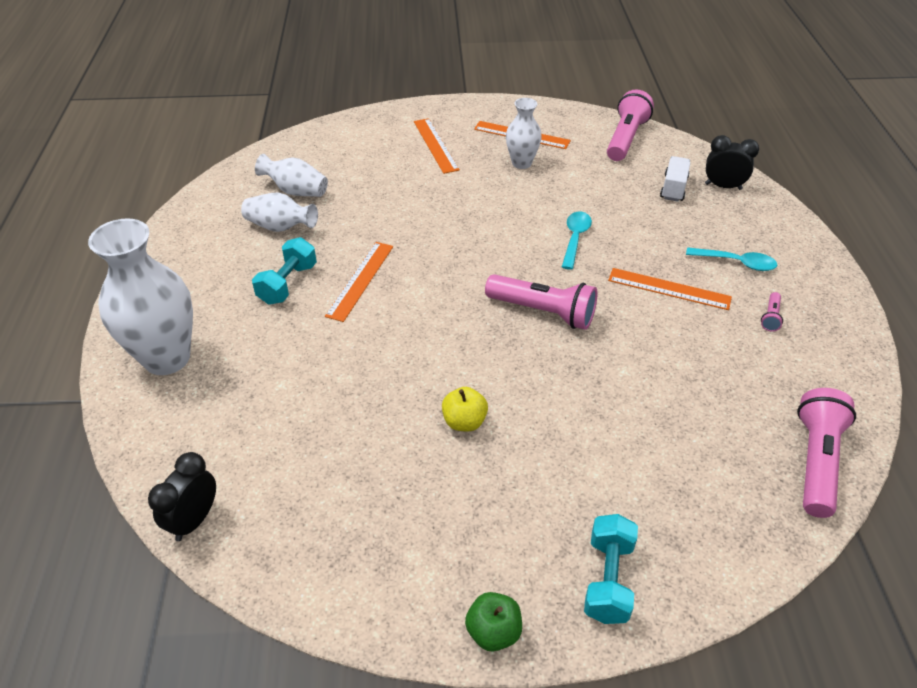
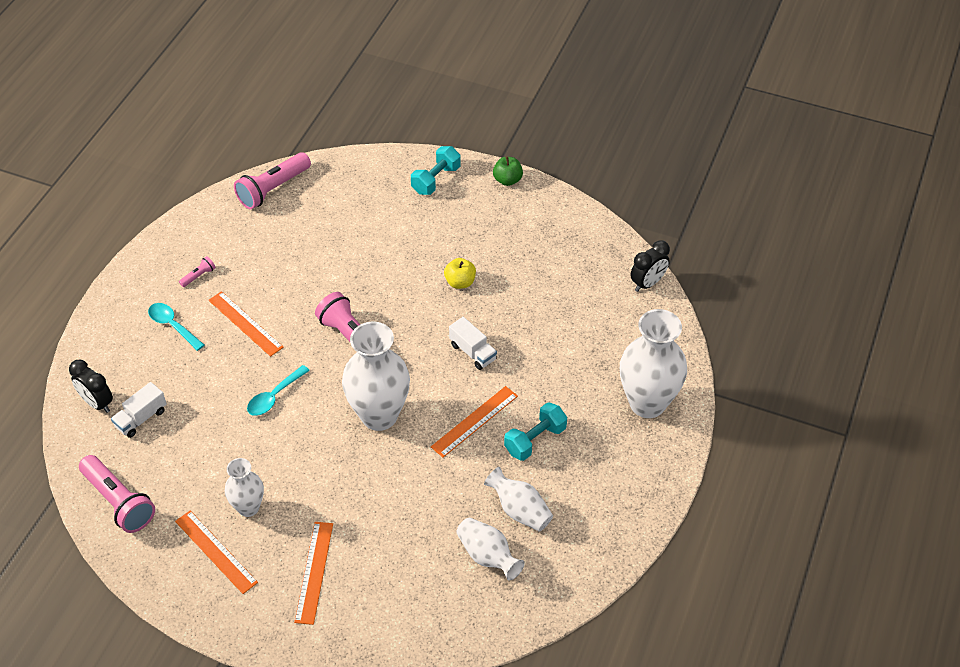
camera: 155 degrees left, 5 degrees up
pink flashlight [607,90,654,161] -> pink flashlight turned 90 degrees counterclockwise [79,455,155,533]
none -> white vase [342,322,410,431]
none -> white truck [449,317,497,370]

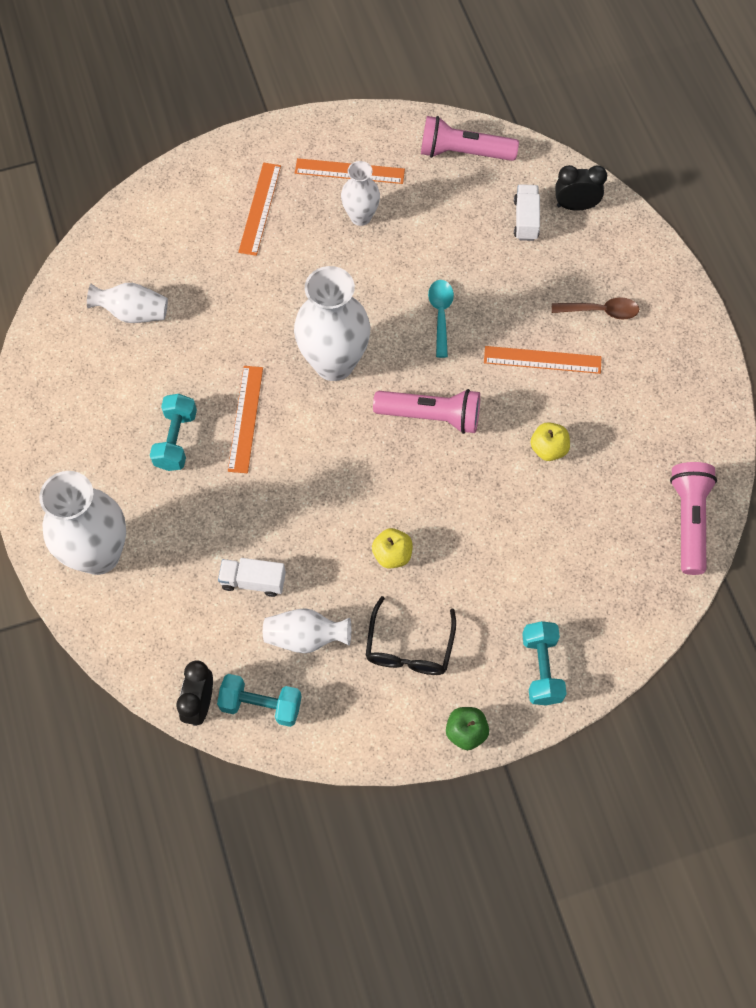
camera: 140 degrees right, 15 degrees up
turquoise spoon [148,303,204,351] -> brown spoon [552,297,639,319]
pink flashlight [179,256,216,287] -> none
orange ruler [294,522,333,625] -> orange ruler turned 45 degrees clockwise [238,163,281,256]
white truck [449,317,497,370] -> white truck moved to [218,558,286,597]
white vase [484,467,553,532] -> white vase moved to [263,608,351,653]
none -> turquoise dumbbell [217,674,302,727]
none -> black glasses [365,596,456,675]
none -> yellow apple [531,422,570,461]

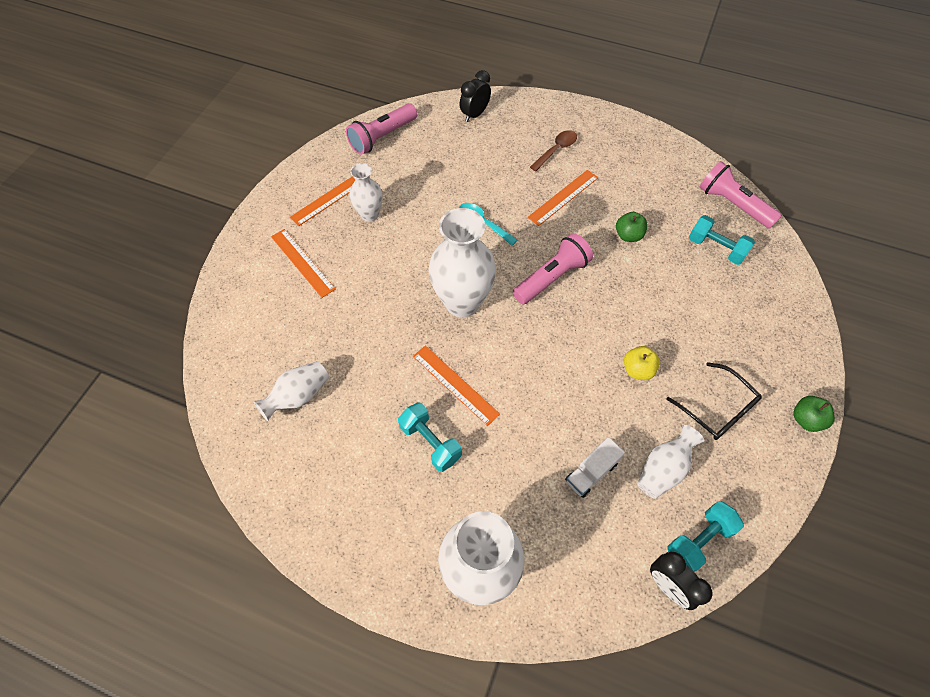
camera: 50 degrees left, 5 degrees down
white truck [514,184,540,241] -> none
turquoise dumbbell [522,621,567,705] -> turquoise dumbbell moved to [689,215,755,265]
yellow apple [531,422,570,461] -> green apple [616,212,648,242]

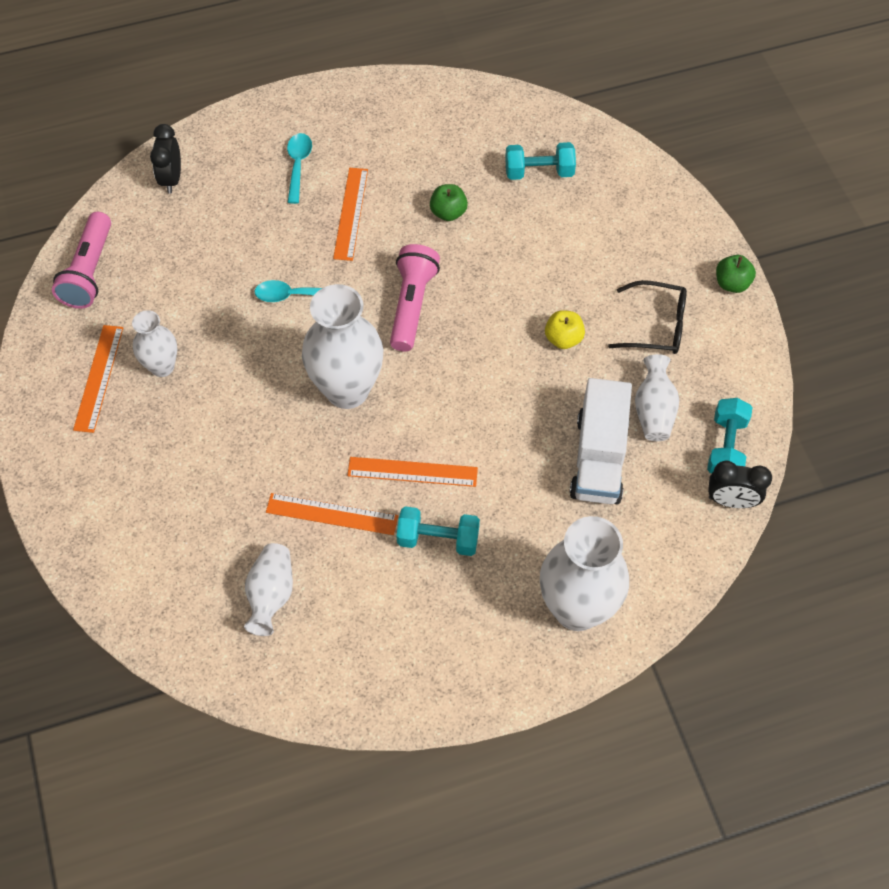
camera: 40 degrees left, 0 degrees up
orange ruler [271,229,335,298] -> orange ruler moved to [266,493,398,535]
brown spoon [530,130,577,171] -> turquoise spoon [287,133,312,204]
white truck [565,437,625,498] -> white truck [570,378,632,504], size x1.77
pink flashlight [699,161,782,229] -> none

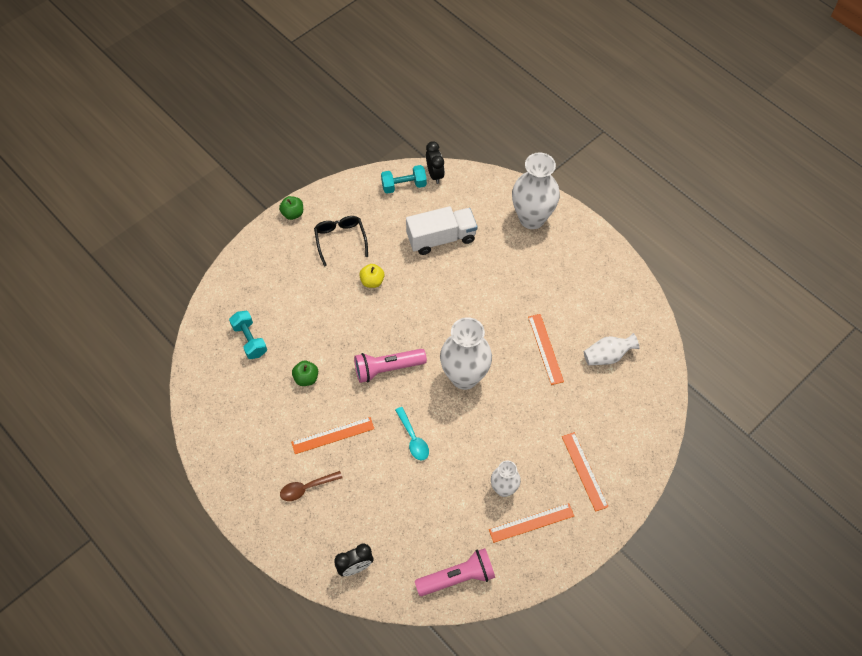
camera: 115 degrees left, 0 degrees up
turquoise spoon [287,133,312,204] -> brown spoon [280,471,342,501]
orange ruler [347,457,478,487] -> orange ruler moved to [562,432,609,512]
turquoise dumbbell [397,506,480,556] -> none
white vase [635,354,679,441] -> none

